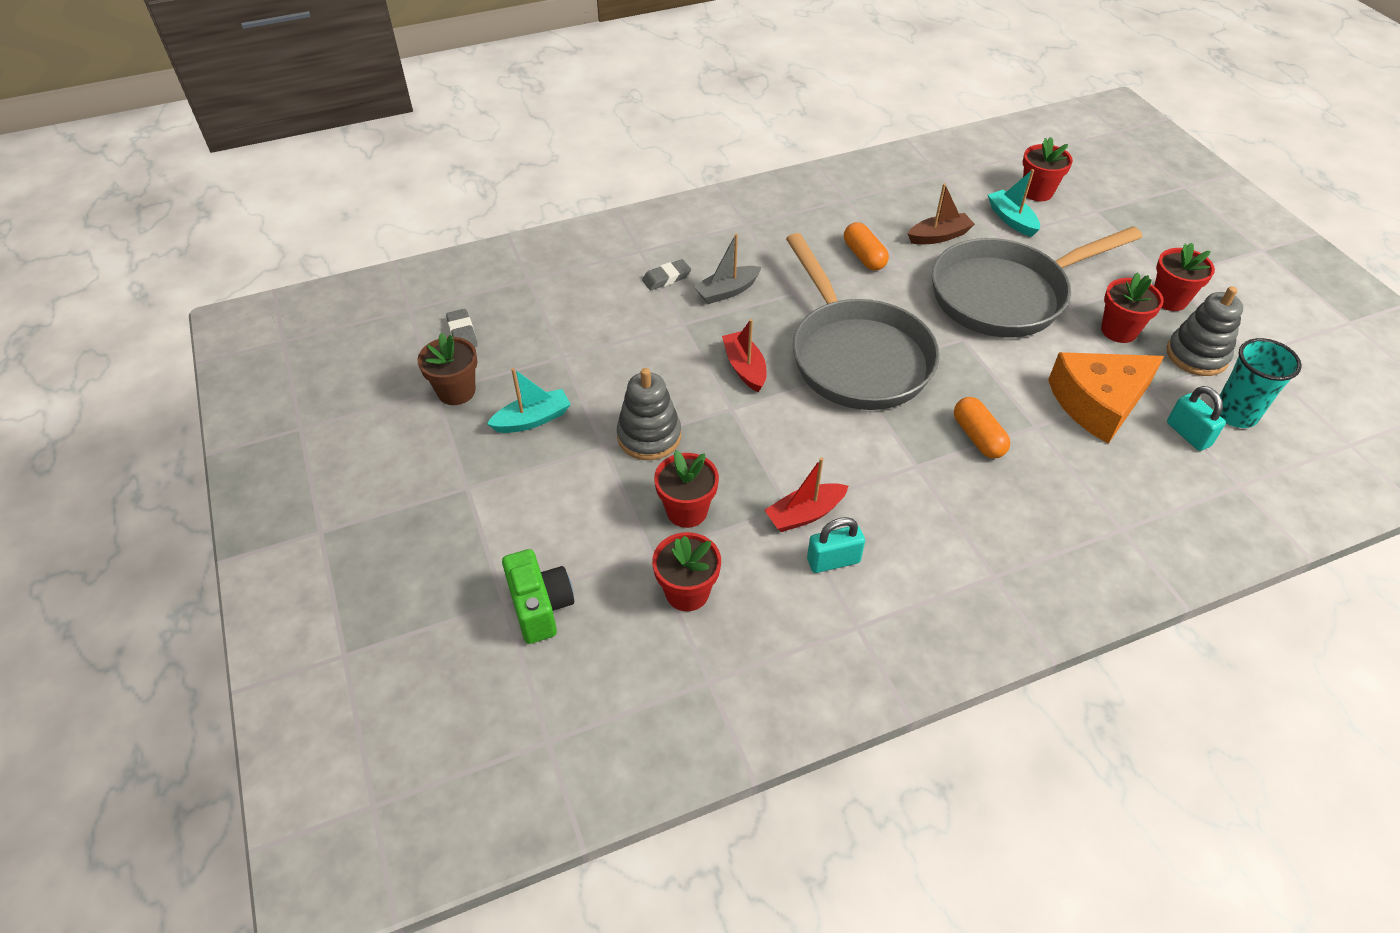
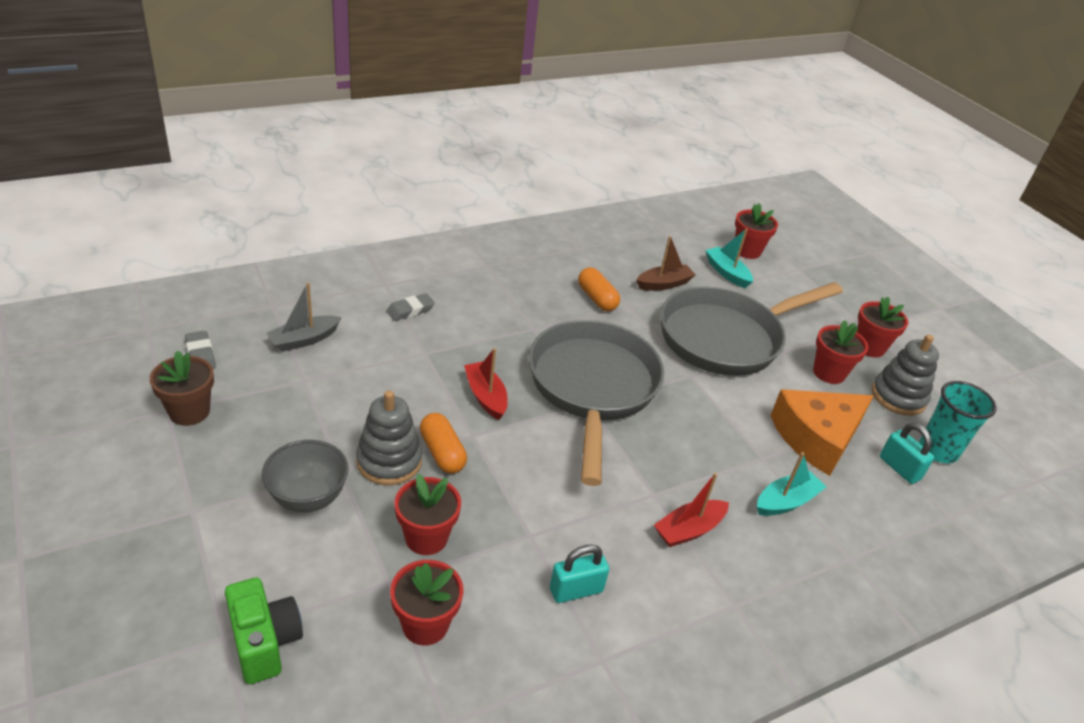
camera: 10 degrees left, 10 degrees down
turquoise boat [487,368,571,433] -> turquoise boat moved to [757,452,826,516]
grey boat [694,234,762,304] -> grey boat moved to [266,282,341,352]
red boat [764,457,848,532] -> red boat moved to [654,473,729,547]
grey pan [786,233,940,410] -> grey pan turned 150 degrees counterclockwise [529,320,664,486]
orange capsule [954,397,1010,458] -> orange capsule moved to [420,413,467,474]
none -> grey bowl [262,440,349,512]

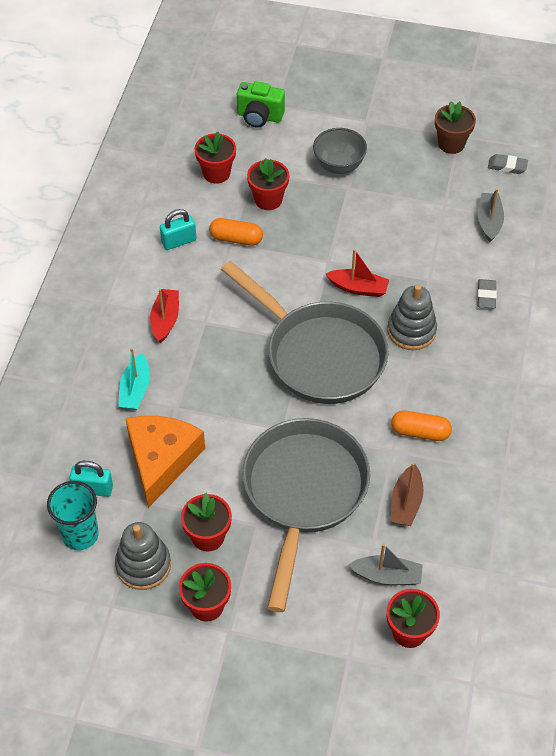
camera: 135 degrees right, 15 degrees up
grey stacking toy [356,390,422,485] -> grey stacking toy moved to [387,284,437,350]
orange capsule [420,413,467,474] -> orange capsule moved to [209,218,263,246]
turquoise padlock [550,544,609,603] -> turquoise padlock turned 45 degrees clockwise [160,209,196,250]
turquoise boat [705,228,753,288] -> grey boat [349,543,423,585]

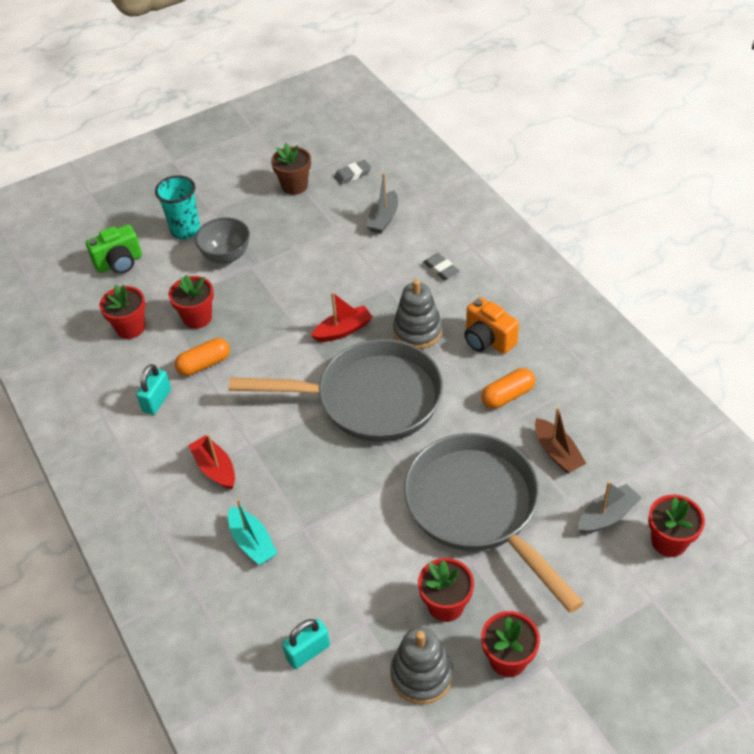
camera: 40 degrees left, 5 degrees down
turquoise cup [47,481,99,550] -> turquoise cup moved to [155,175,200,239]
orange cheese [125,416,205,508] -> none
grey boat [478,188,504,242] -> grey boat turned 120 degrees counterclockwise [366,173,398,234]
none -> orange camera [464,297,519,354]

